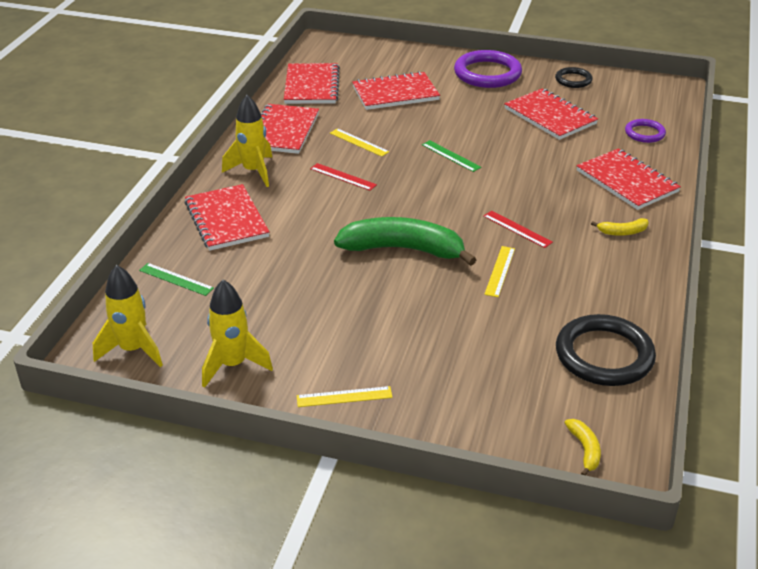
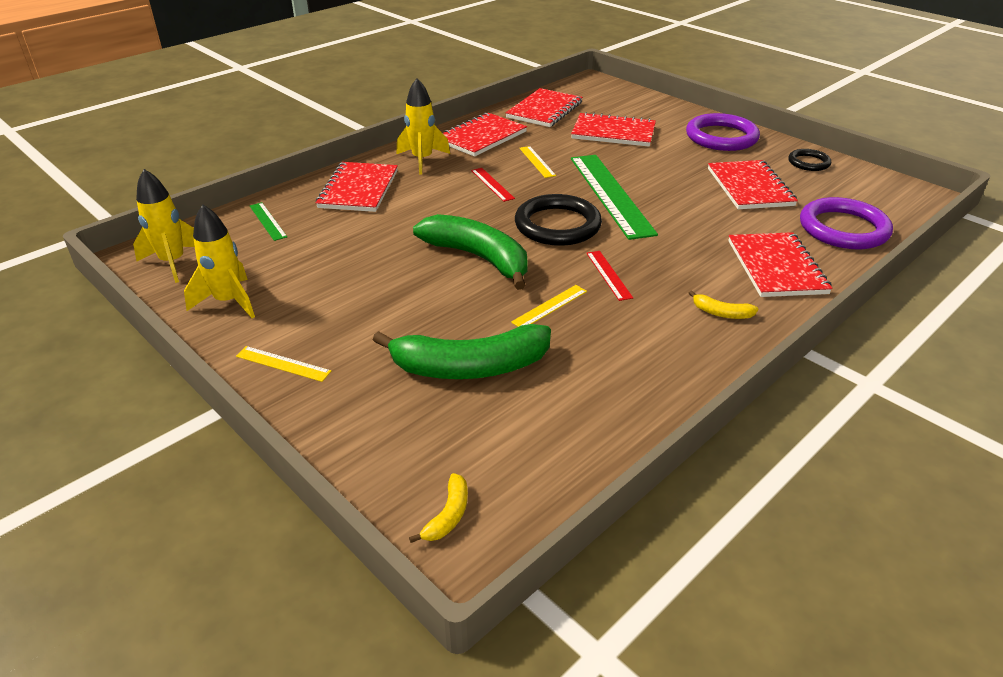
camera: 30 degrees right, 0 degrees up
green ruler [422,140,481,172] -> green ruler [571,155,658,240], size x2.28
black ring [556,314,656,386] -> black ring moved to [515,194,602,246]
purple ring [625,119,666,143] -> purple ring [800,197,893,249], size x1.85
none -> green banana [373,324,551,379]

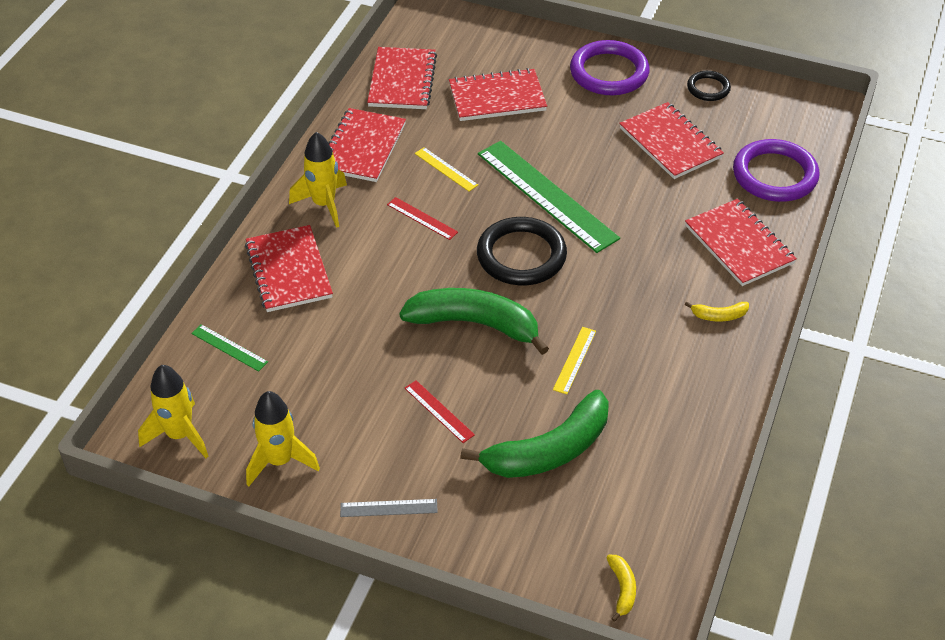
camera: 25 degrees left, 10 degrees up
yellow ruler [236,346,331,382] -> grey ruler [340,499,438,517]
red ruler [586,251,633,301] -> red ruler moved to [405,380,475,443]

